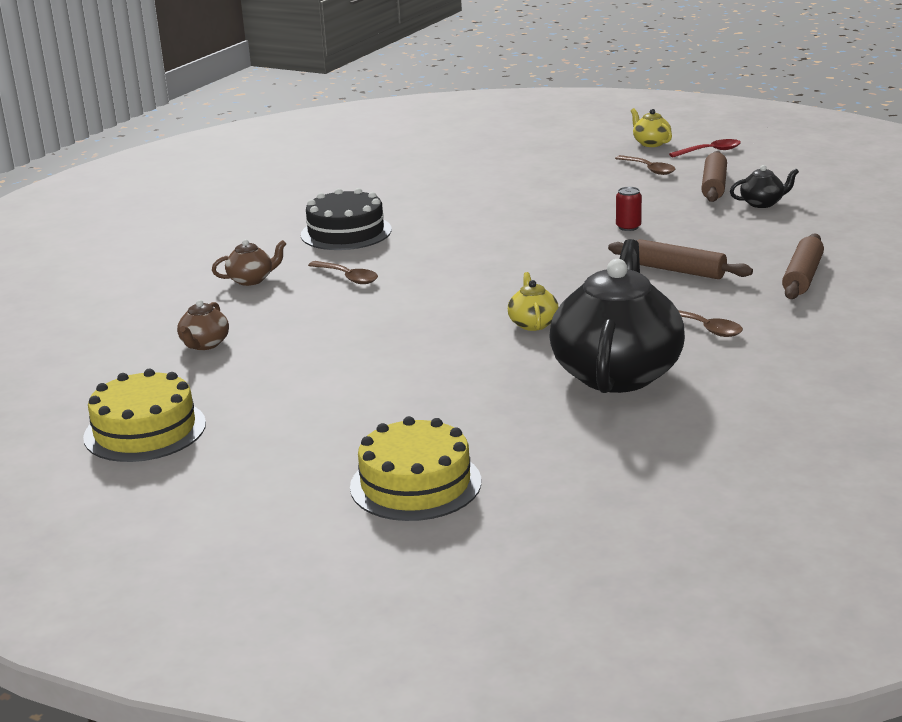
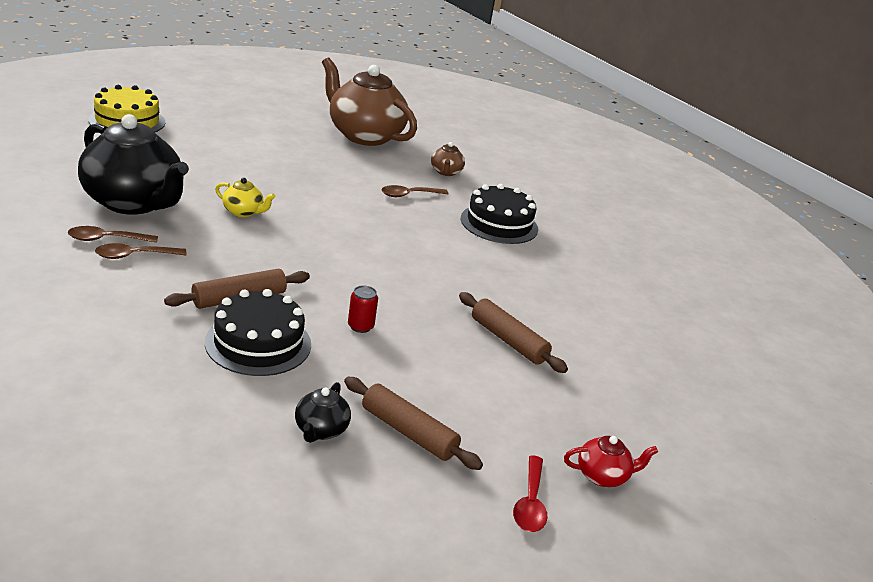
camera: 110 degrees right, 5 degrees up
yellow cake [83,369,206,462] -> none
brown teapot [177,300,229,350] -> brown teapot [322,58,417,146], size x2.40
brown spoon [615,155,675,175] -> brown spoon moved to [68,226,158,243]
yellow teapot [631,108,672,147] -> red teapot [564,436,658,487]
brown rolling pin [782,233,824,299] -> brown rolling pin moved to [459,292,568,373]
none -> black cake [205,289,311,376]

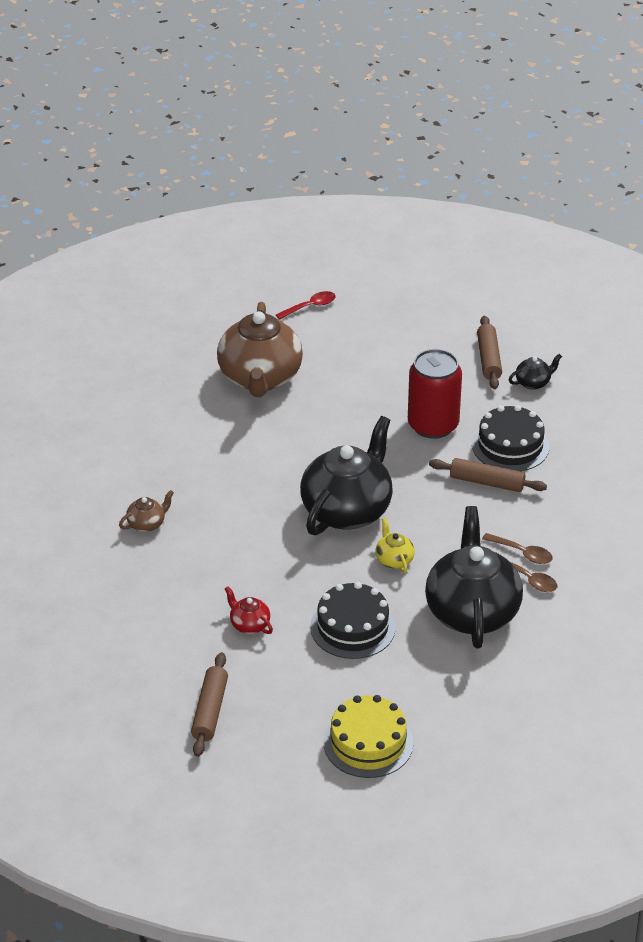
camera: 125 degrees left, 10 degrees up
brown teapot [322,58,417,146] -> brown teapot moved to [217,302,303,397]
red can [348,285,378,333] -> red can [408,349,462,439], size x2.49
brown spoon [381,185,448,197] -> none
brown rolling pin [459,292,568,373] -> brown rolling pin moved to [191,652,228,757]
black cake [461,184,538,244] -> black cake moved to [310,582,396,659]
red spoon [513,455,547,532] -> red spoon moved to [276,291,336,320]
red teapot [564,436,658,487] -> red teapot moved to [225,586,273,634]
none -> black teapot [300,416,393,535]

